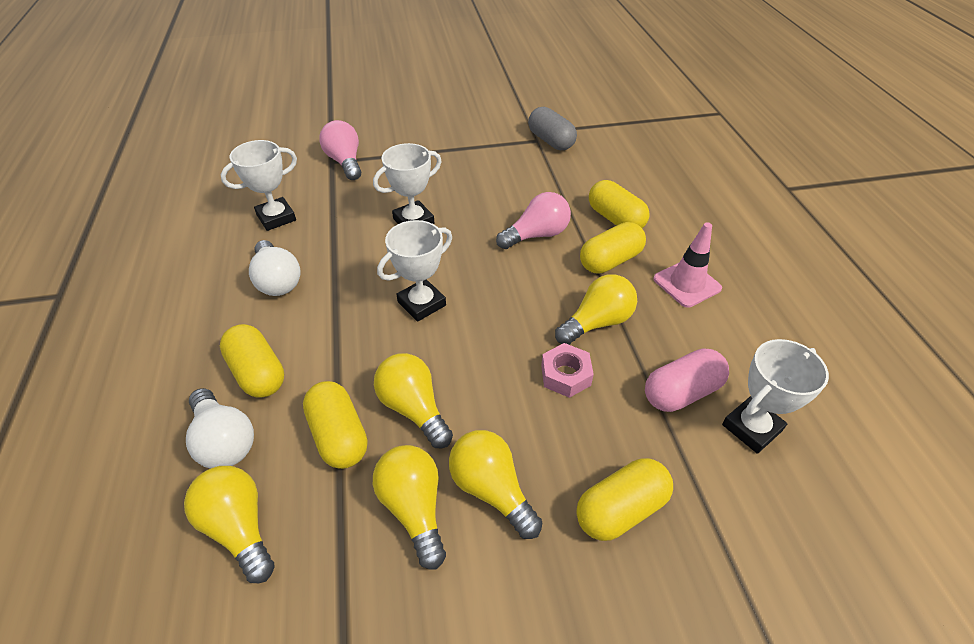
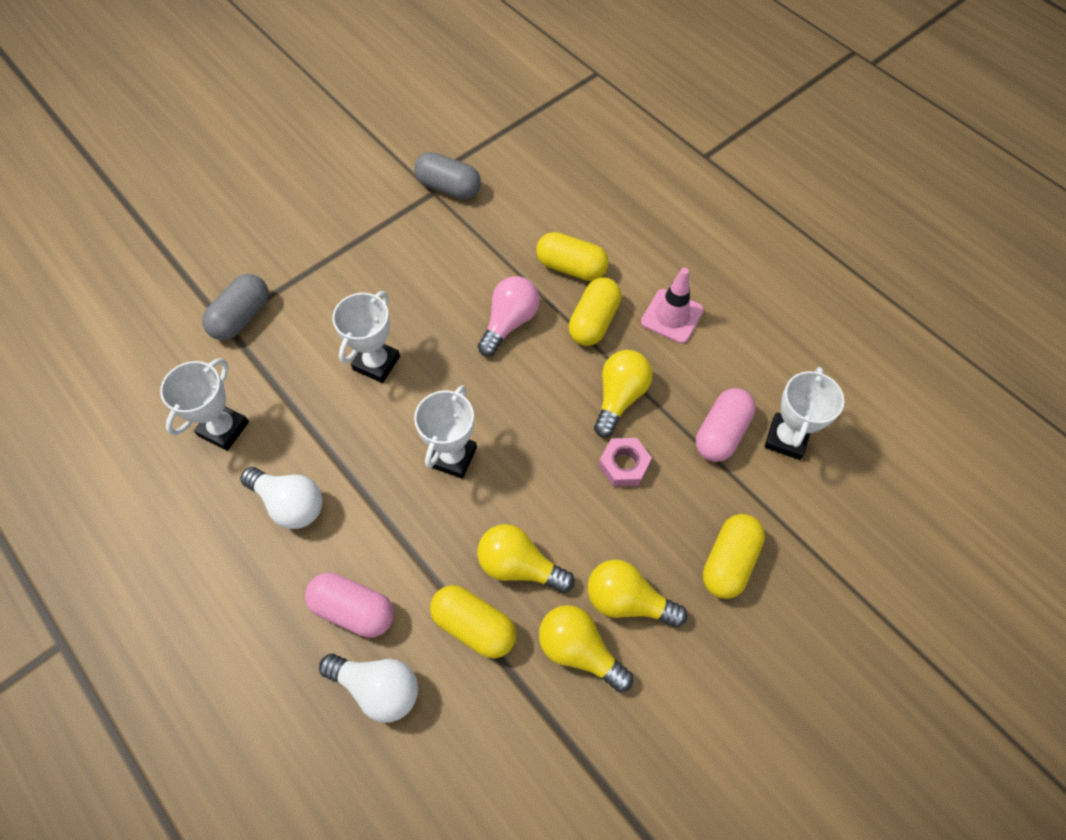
camera: 30 degrees left, 15 degrees up
yellow light bulb [184,466,275,583] -> none
yellow capsule [220,324,284,398] -> pink capsule [305,572,394,638]
pink light bulb [319,120,361,180] -> grey capsule [202,274,269,340]

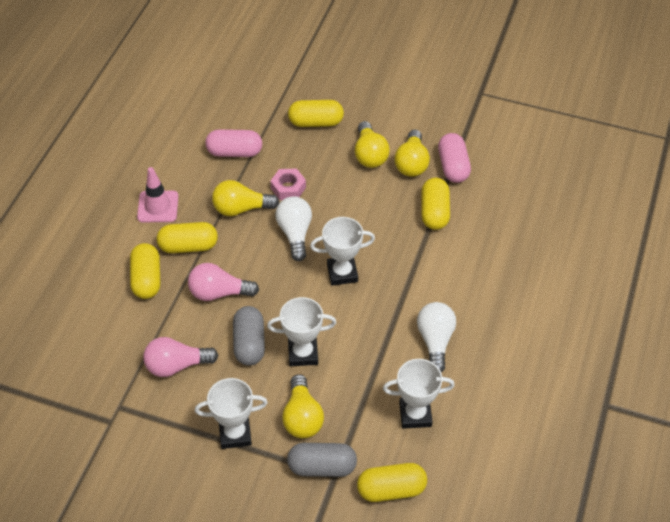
camera: 120 degrees left, 10 degrees down
pink capsule [305,572,394,638] -> pink capsule moved to [438,133,471,183]
white light bulb [319,654,418,723] -> white light bulb moved to [275,196,312,261]
grey capsule [414,152,481,199] -> grey capsule moved to [233,306,265,366]
yellow light bulb [477,524,575,593] -> yellow light bulb moved to [282,374,324,438]
white trophy [765,367,845,460] -> white trophy moved to [195,378,268,449]
none -> pink light bulb [143,337,218,377]
none -> yellow capsule [357,463,427,502]

